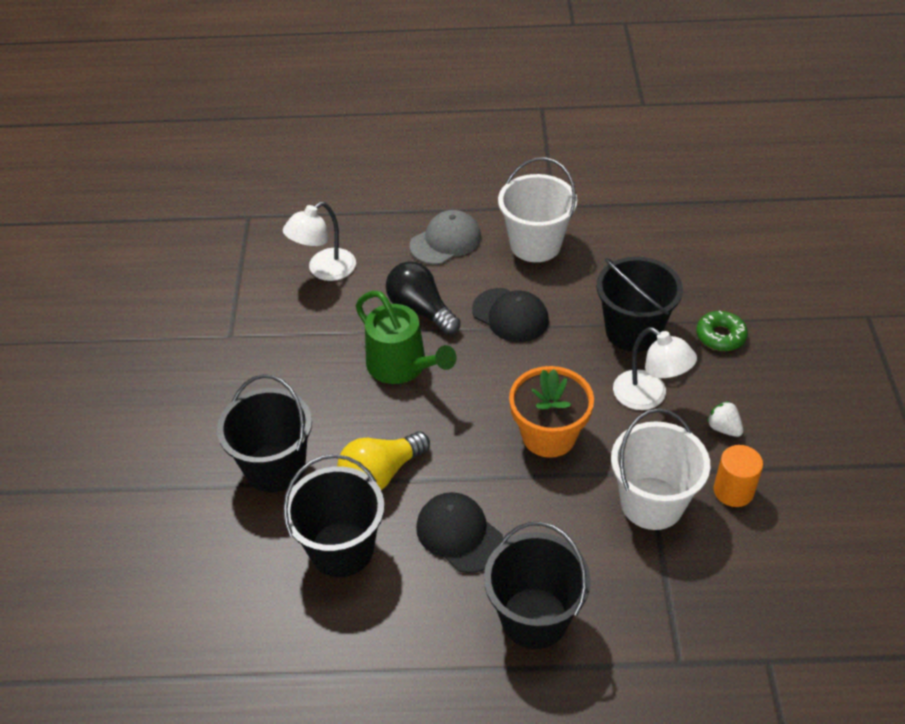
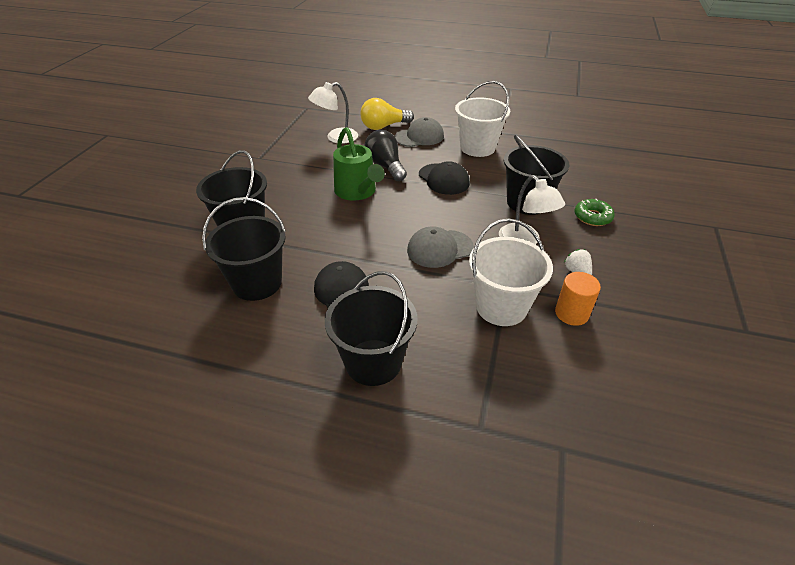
camera: 15 degrees right, 5 degrees down
yellow light bulb [337,431,430,490] -> yellow light bulb moved to [360,98,414,130]
orange flower pot [509,366,594,458] -> grey cap [407,227,474,268]

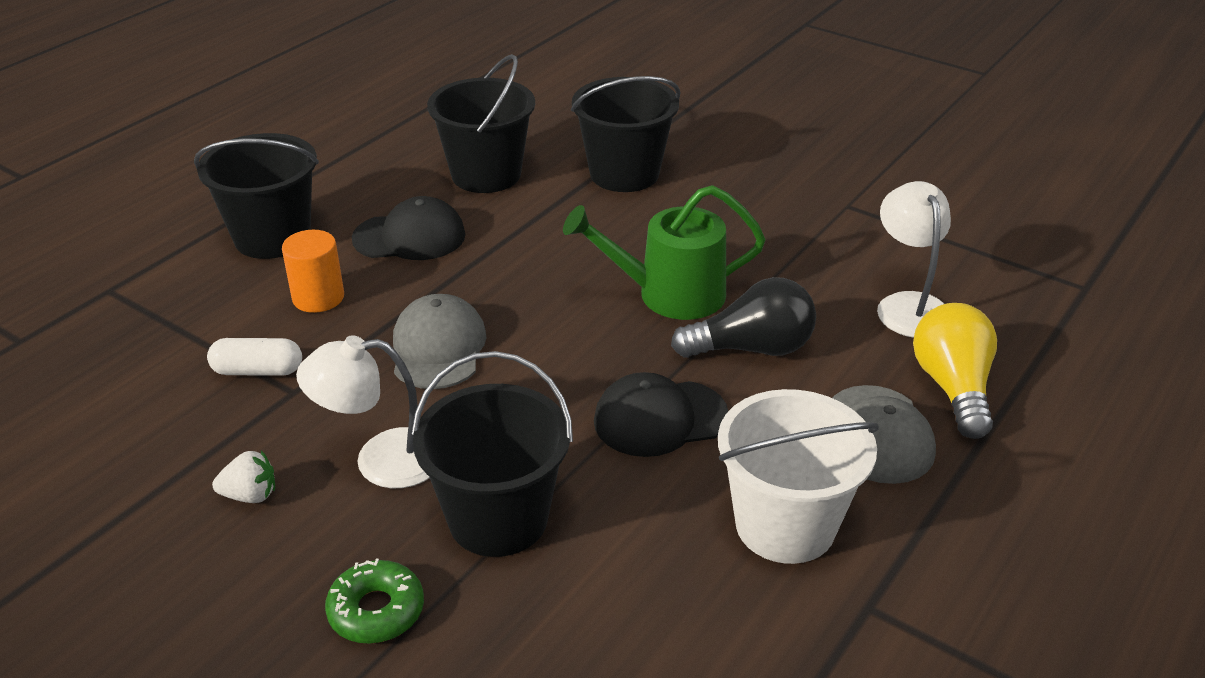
camera: 110 degrees right, 5 degrees down
white bucket [469,219,553,326] -> white capsule [207,338,302,376]
orange cylinder [555,272,601,326] -> orange cylinder moved to [282,230,344,313]

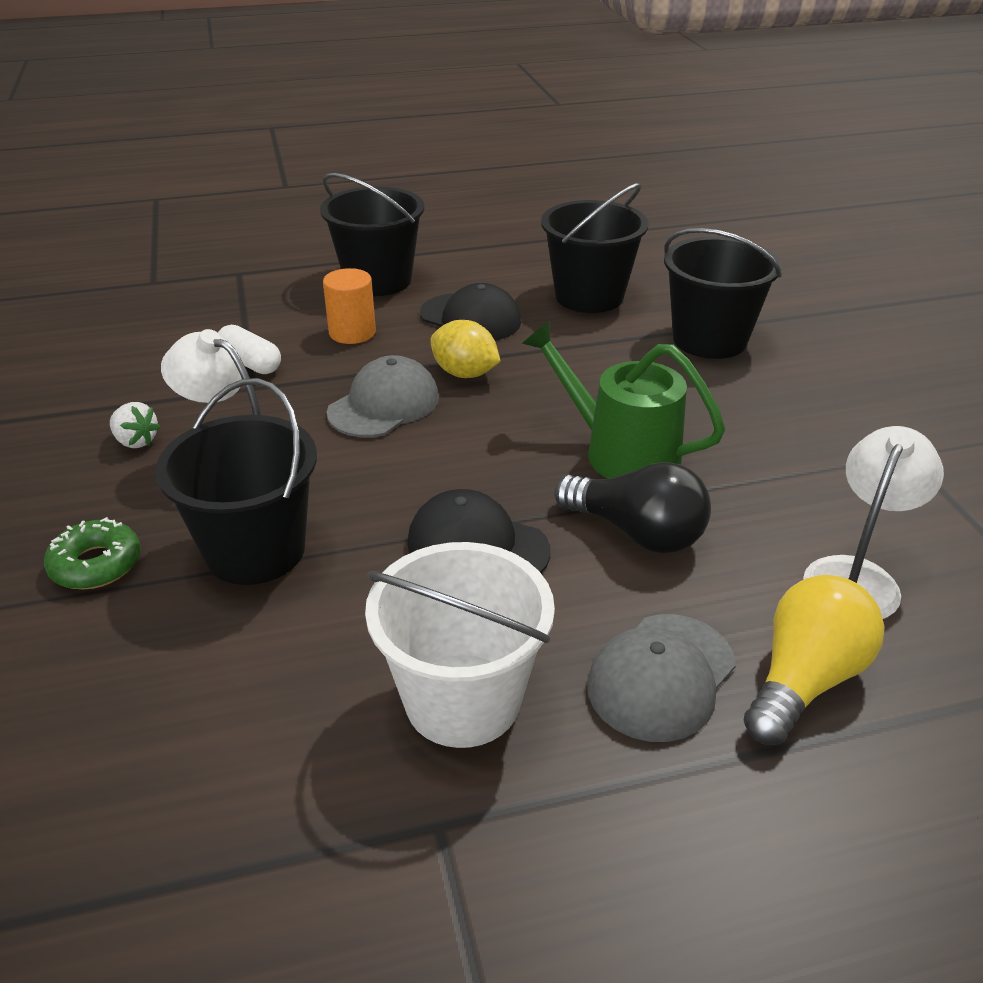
camera: 40 degrees right, 0 degrees up
none -> yellow lemon [430,320,501,378]

